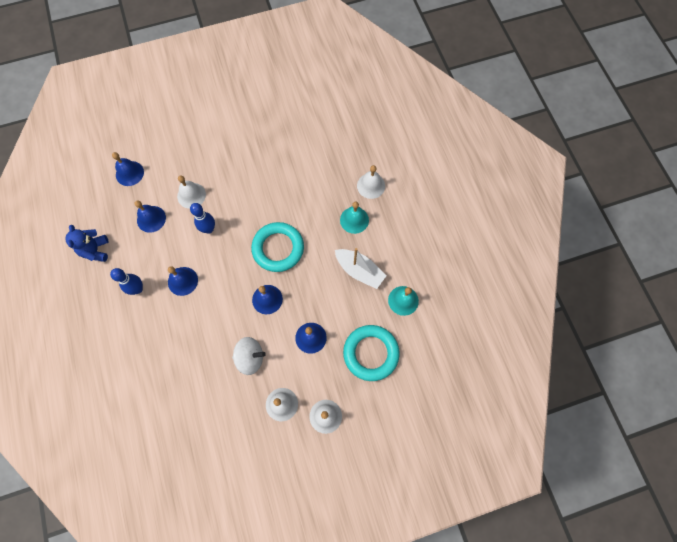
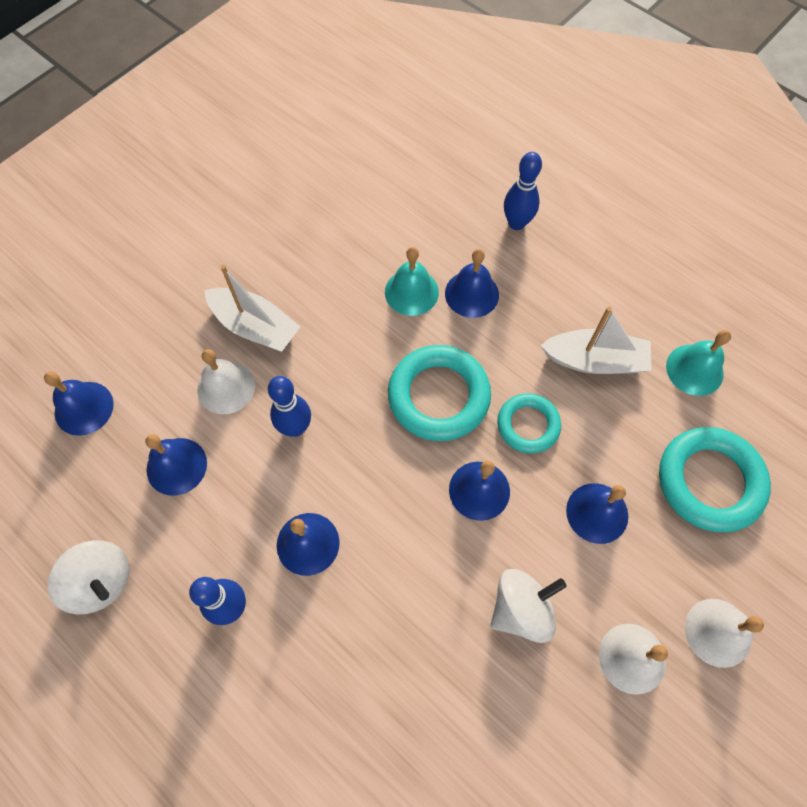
camera: 30 degrees left, 5 degrees down
blue teddy bear [65,225,109,262] -> white spinning top [48,540,130,615]
turquoise bell [340,202,369,234] -> turquoise bell moved to [385,247,439,316]
white bell [357,165,385,199] -> blue bowling pin [504,152,542,230]
none -> white boat [204,265,300,352]
none -> blue bell [445,249,499,318]
none -> turquoise ring [497,393,561,454]

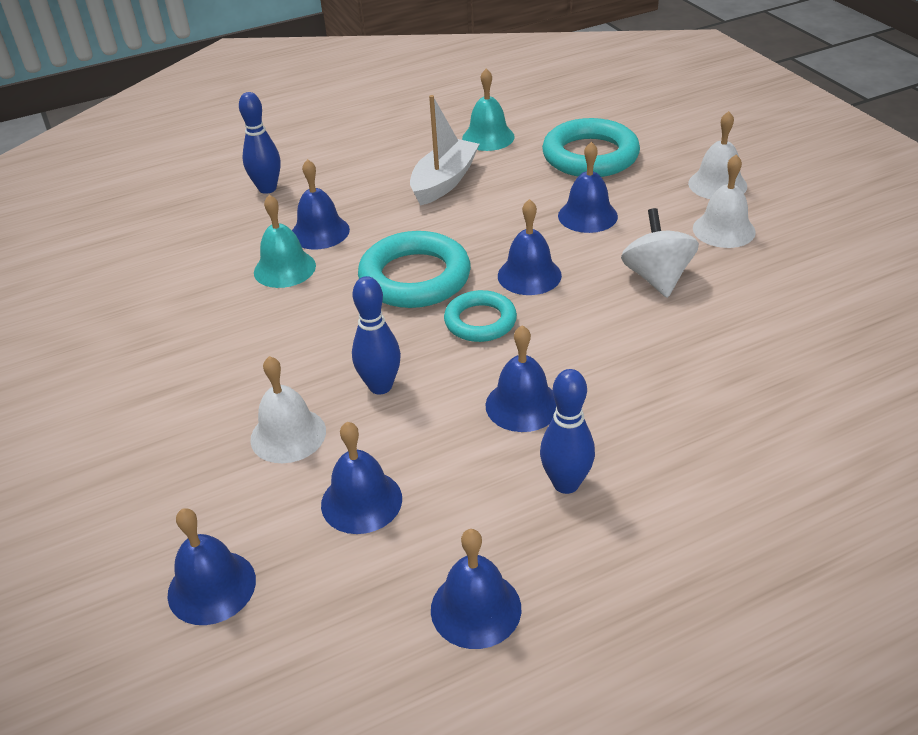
camera: 65 degrees left, 25 degrees down
white spinning top [48,540,130,615] -> blue bell [431,529,521,649]
white boat [204,265,300,352] -> none
turquoise ring [497,393,561,454] -> turquoise ring moved to [444,290,517,342]

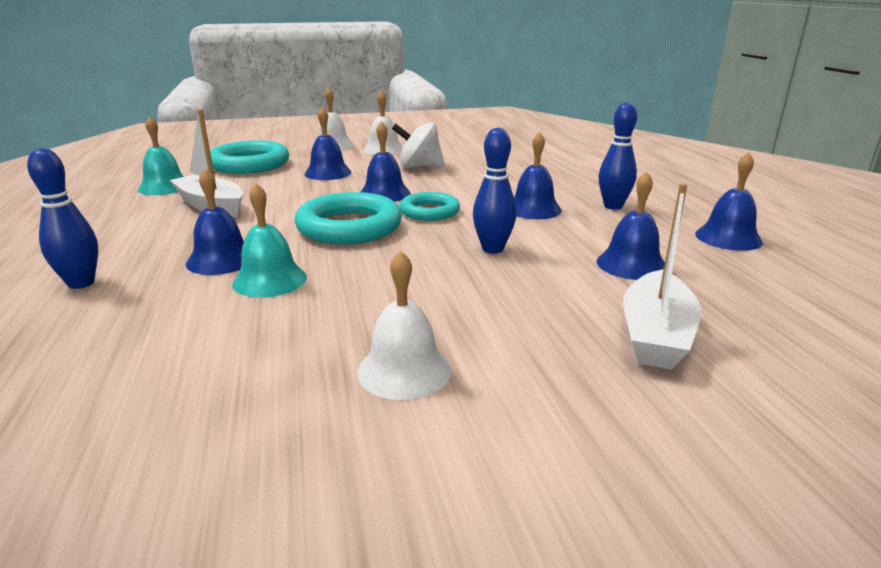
camera: 80 degrees left, 15 degrees down
blue bell [167,508,256,625] -> none
white bell [250,356,326,463] -> white bell moved to [357,250,452,400]
none -> white boat [623,183,701,370]

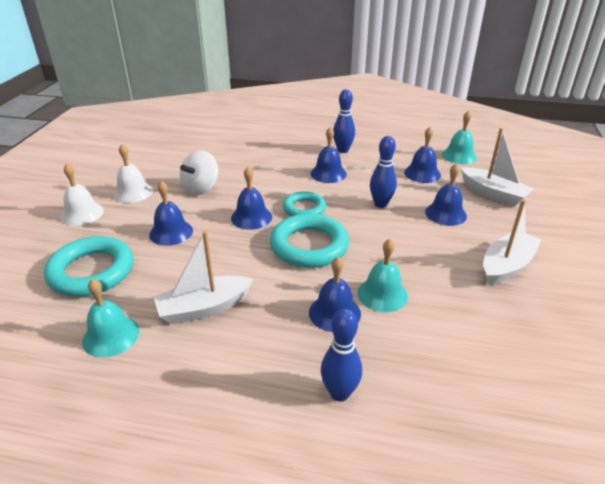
camera: 65 degrees left, 10 degrees up
white bell [357,250,452,400] -> white boat [483,200,541,285]
blue bell [695,152,763,251] -> blue bell moved to [425,164,467,226]
none -> turquoise bell [442,111,477,164]

